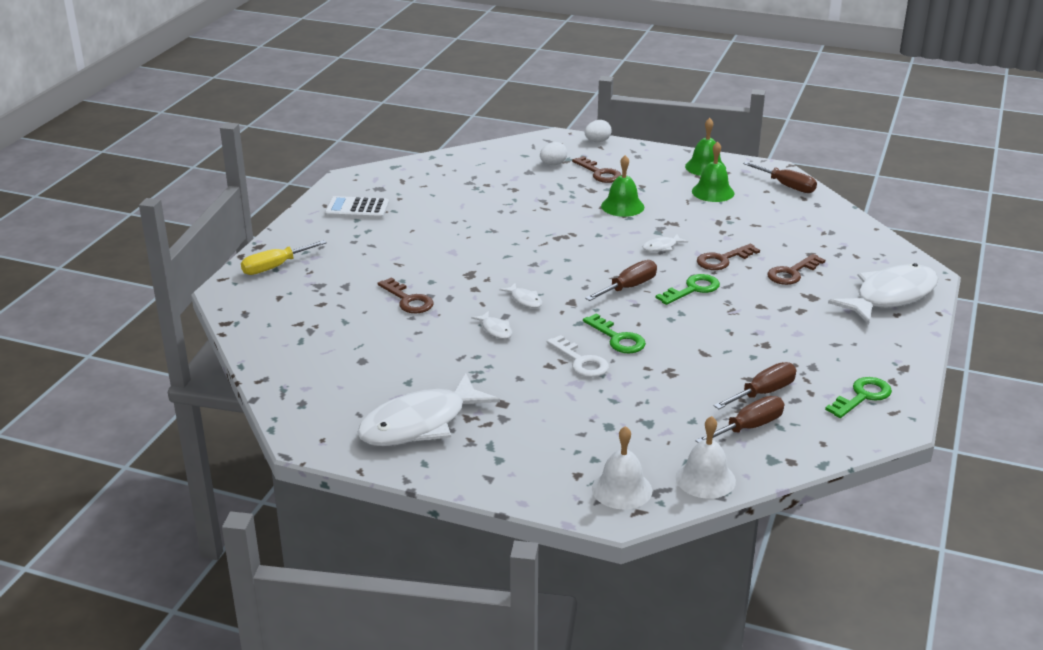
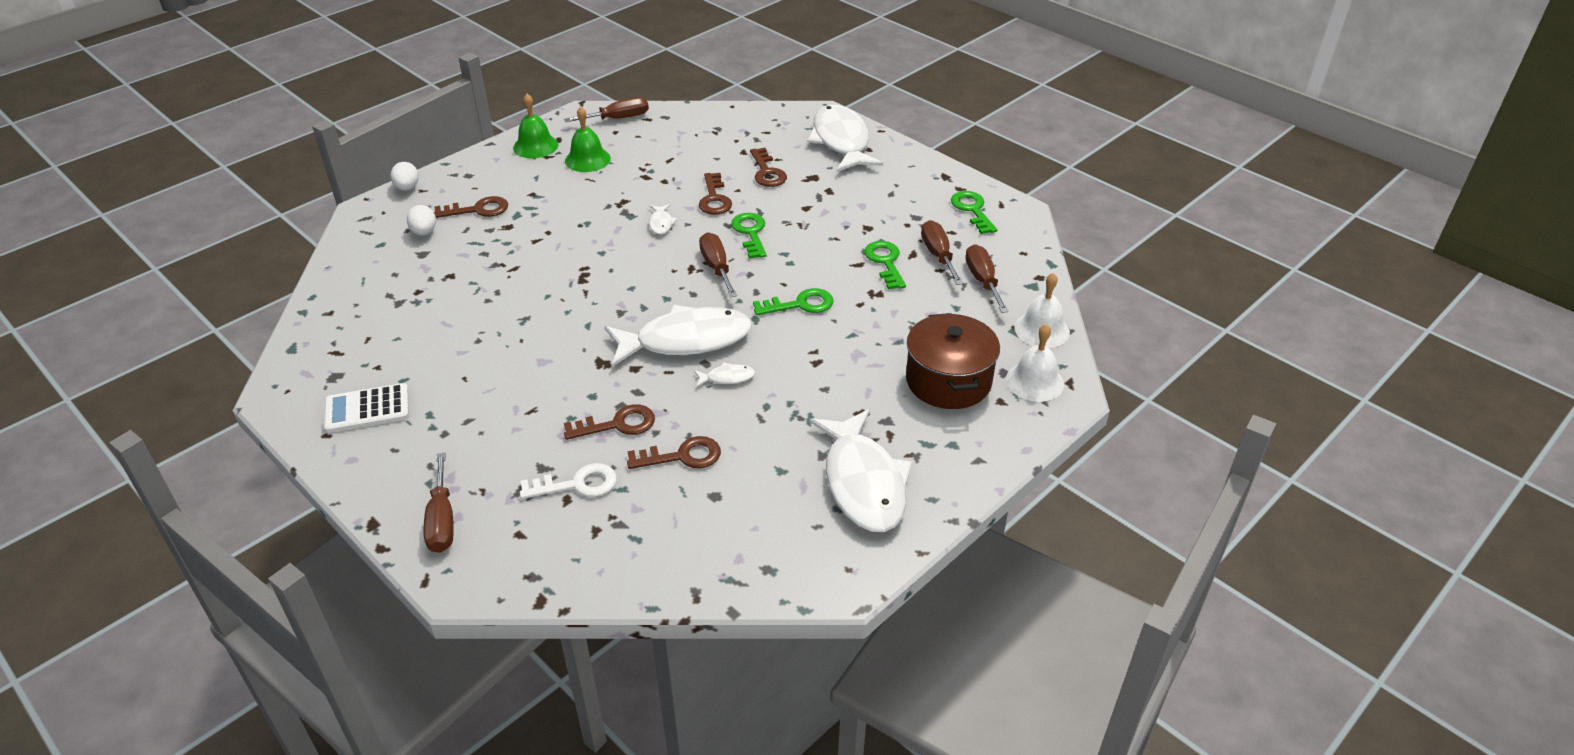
camera: 65 degrees left, 10 degrees up
yellow screwdriver [241,240,327,275] -> brown screwdriver [423,453,454,553]
white calculator [325,196,389,219] -> white calculator turned 45 degrees clockwise [324,383,409,433]
white fish [500,283,543,308] -> white fish [605,305,752,367], size x2.48
white key [547,335,609,378] -> white key moved to [520,463,617,499]
green bell [601,155,644,217] -> none
none -> brown key [627,436,721,469]
none -> green key [864,241,906,290]
none -> brown pot [906,313,1000,409]

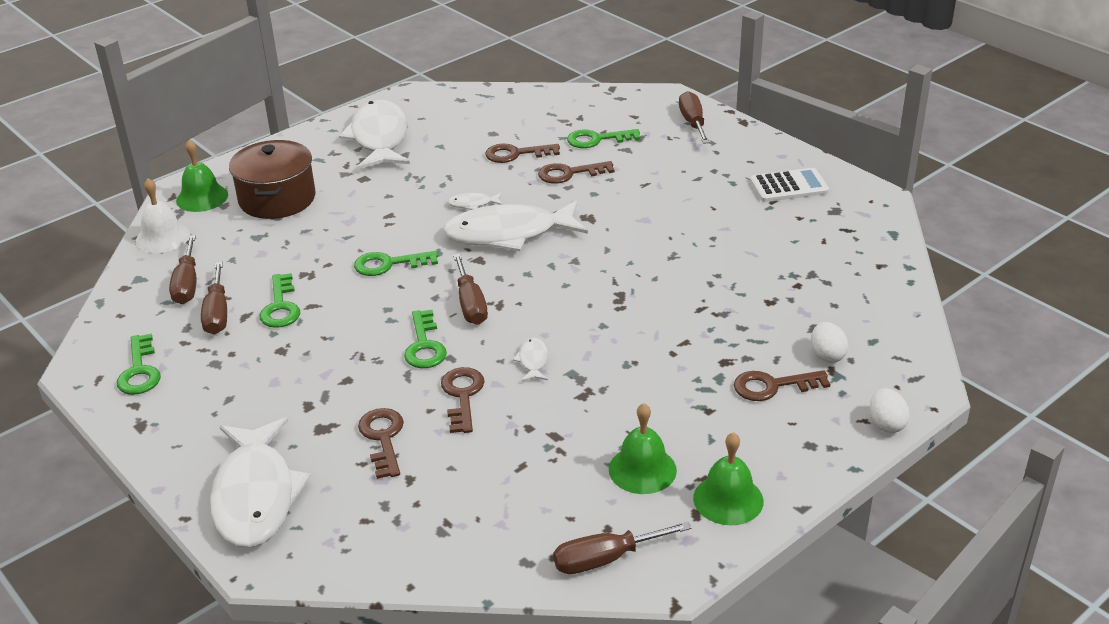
camera: 175 degrees left, 5 degrees down
white key [520,463,617,499] -> green key [567,129,641,148]
white bell [1006,324,1064,402] -> green bell [176,139,228,212]

